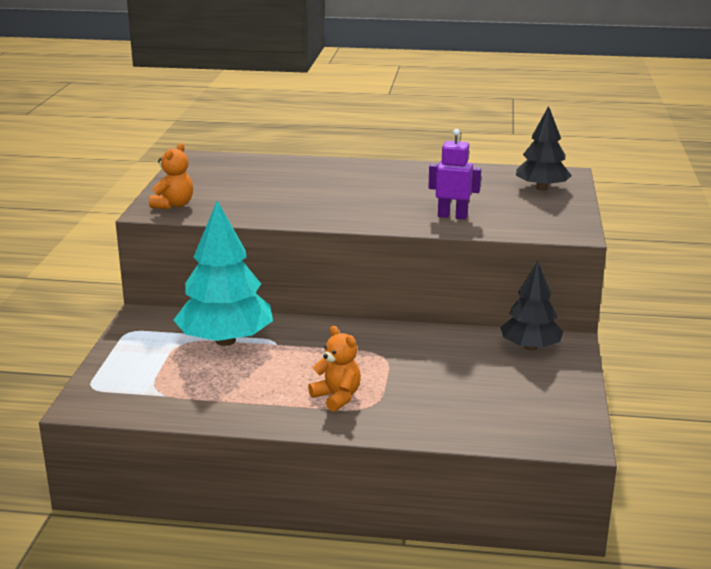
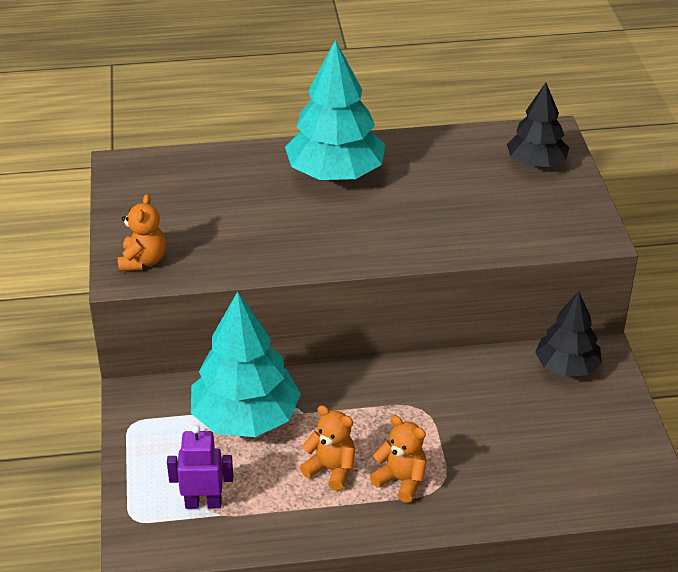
camera: 15 degrees left, 15 degrees up
purple robot [428,129,481,220] -> purple robot moved to [167,425,233,509]
none -> turquoise tree [285,40,386,180]
none -> orange teddy bear [300,405,355,491]

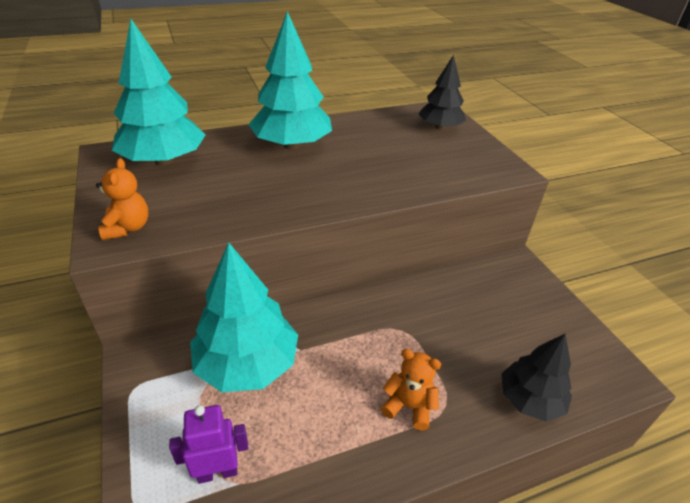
camera: 15 degrees left, 0 degrees up
orange teddy bear [300,405,355,491] -> none
black tree [535,291,602,377] -> black tree moved to [501,334,572,422]
none -> turquoise tree [112,19,206,166]

